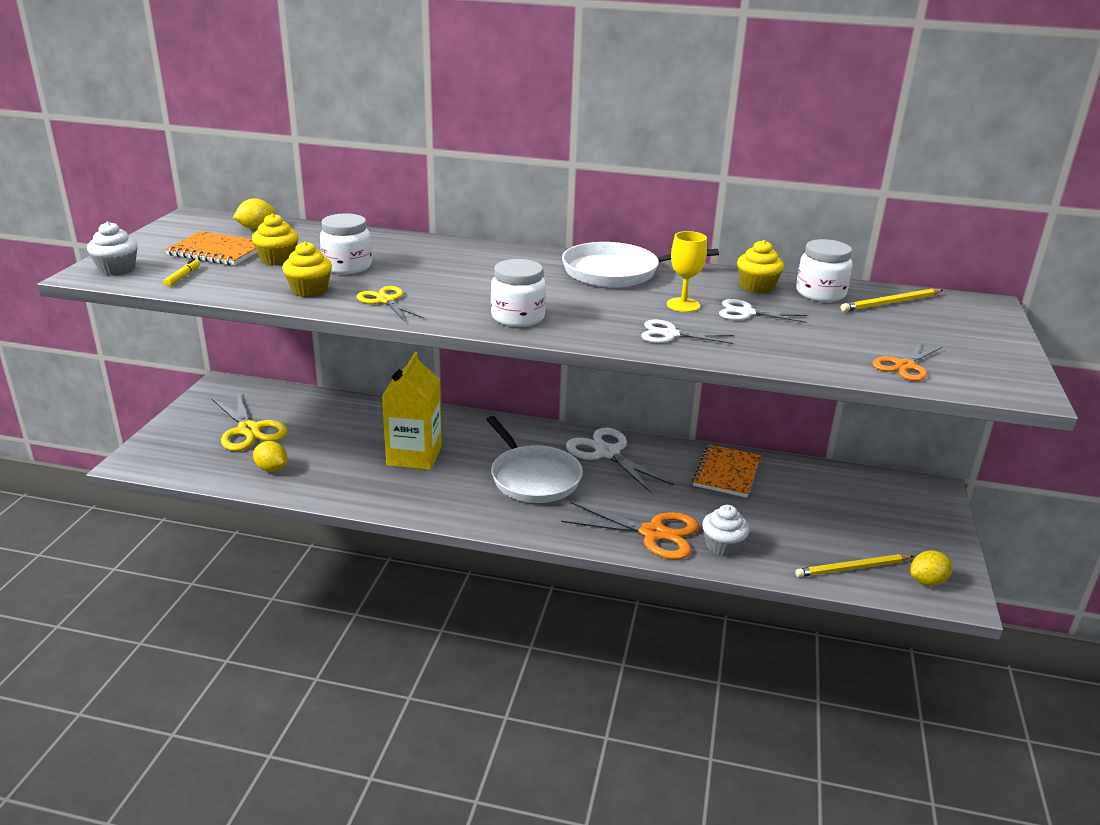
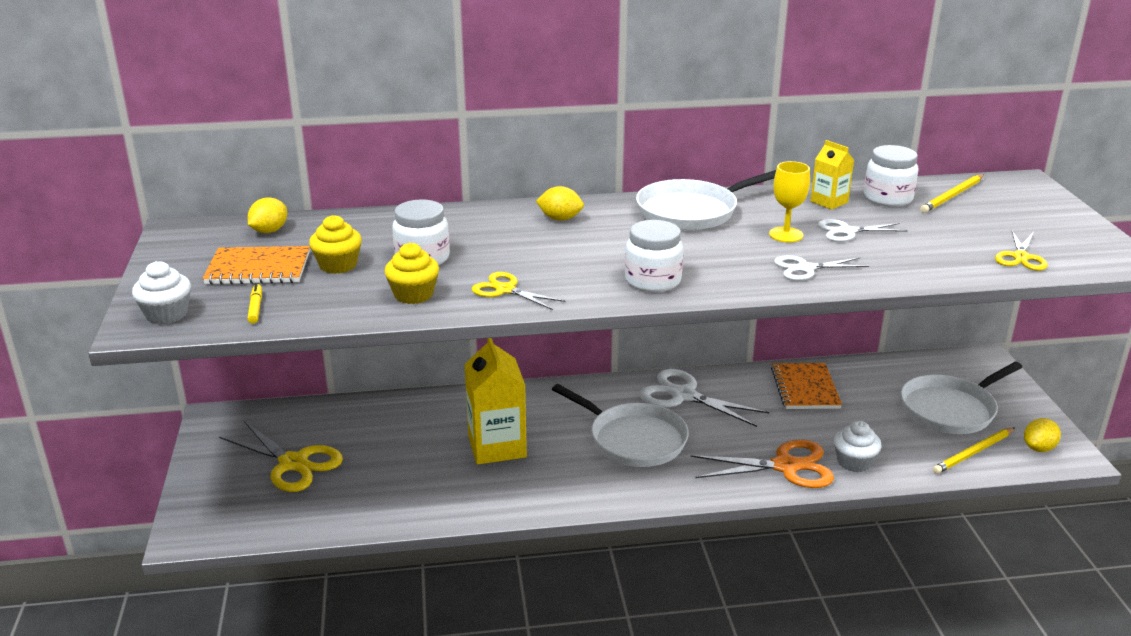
camera: 20 degrees left, 0 degrees up
yellow lemon [253,441,288,472] -> yellow lemon moved to [536,186,584,220]
yellow cupcake [737,240,784,293] -> yellow carton [810,140,854,210]
orange scissors [873,342,943,381] -> yellow scissors [995,231,1048,271]
none -> white pan [900,362,1022,434]

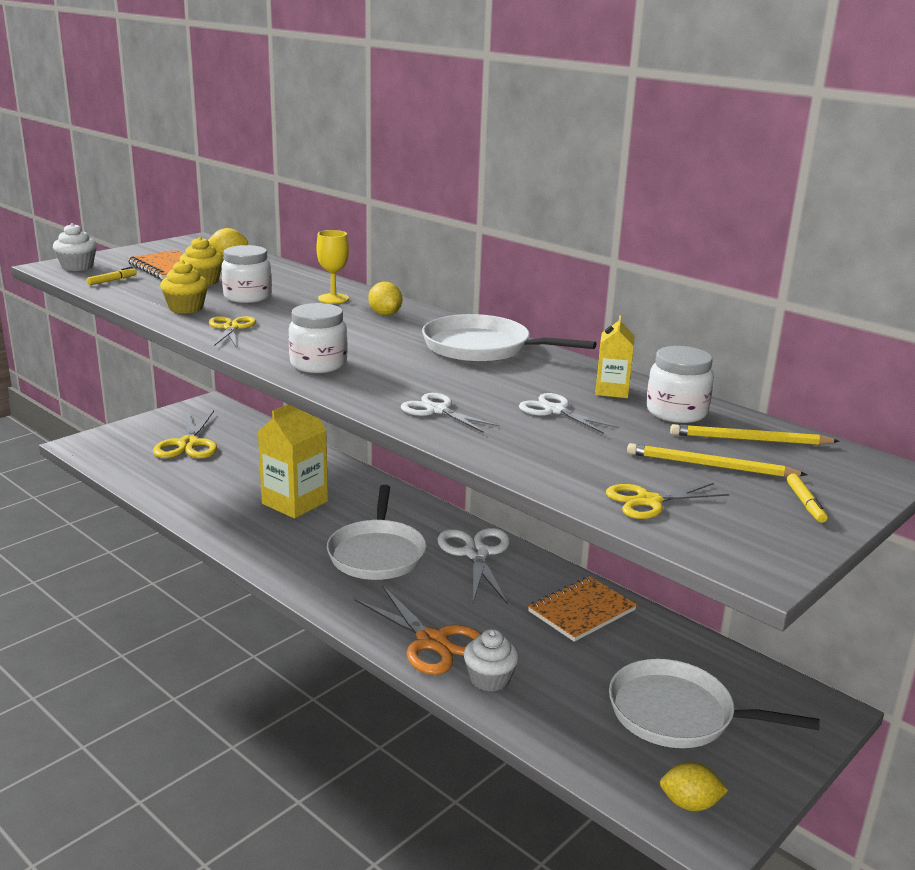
camera: 50 degrees right, 5 degrees down
yellow goblet [769,161,810,243] -> yellow goblet moved to [316,230,349,304]
yellow pencil [933,427,1015,474] -> yellow pencil moved to [627,443,807,477]
none -> yellow marker [787,474,828,523]

